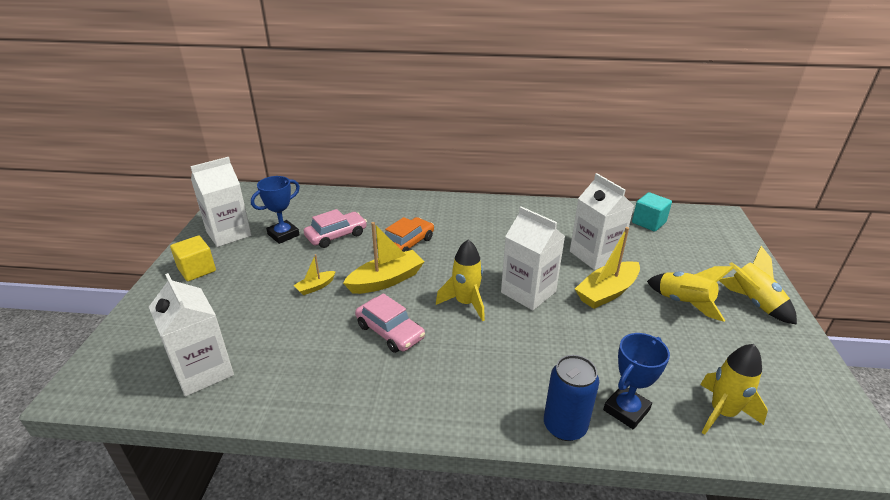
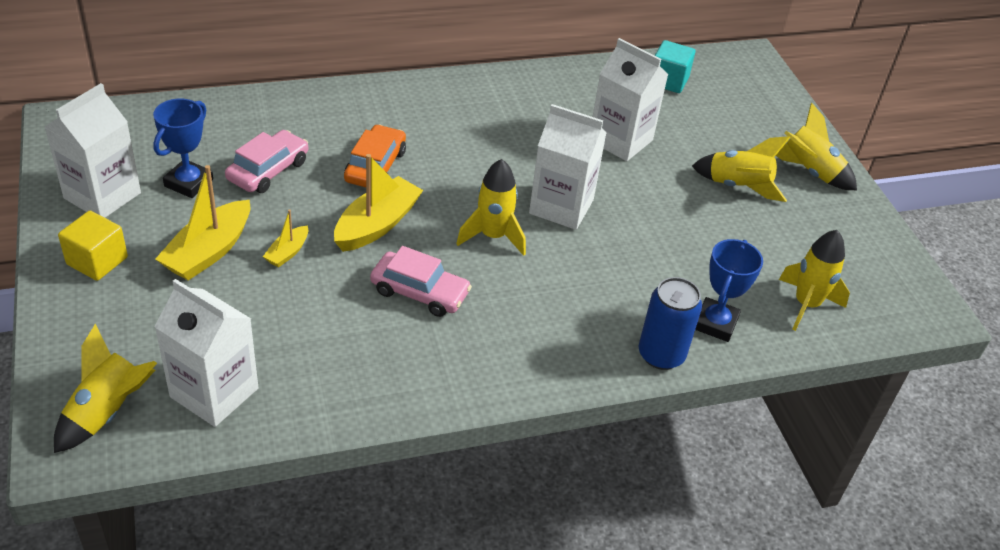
camera: 25 degrees left, 10 degrees up
yellow boat [575,227,640,309] -> yellow boat moved to [155,165,250,281]
none -> yellow rocket [54,323,157,453]

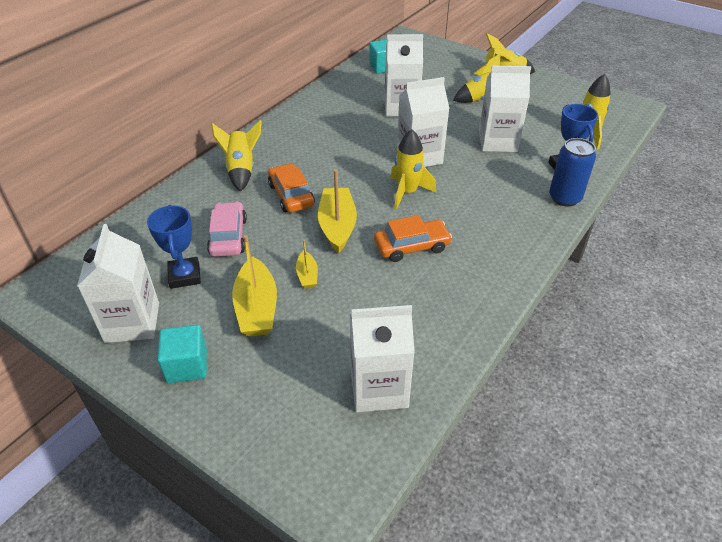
camera: 35 degrees left, 0 degrees up
yellow rocket [54,323,157,453] -> yellow rocket moved to [211,120,262,192]
yellow cube [58,211,128,281] -> turquoise cube [157,325,207,383]
pink car [370,246,472,317] -> orange car [374,215,452,262]
none -> white carton [479,66,531,152]

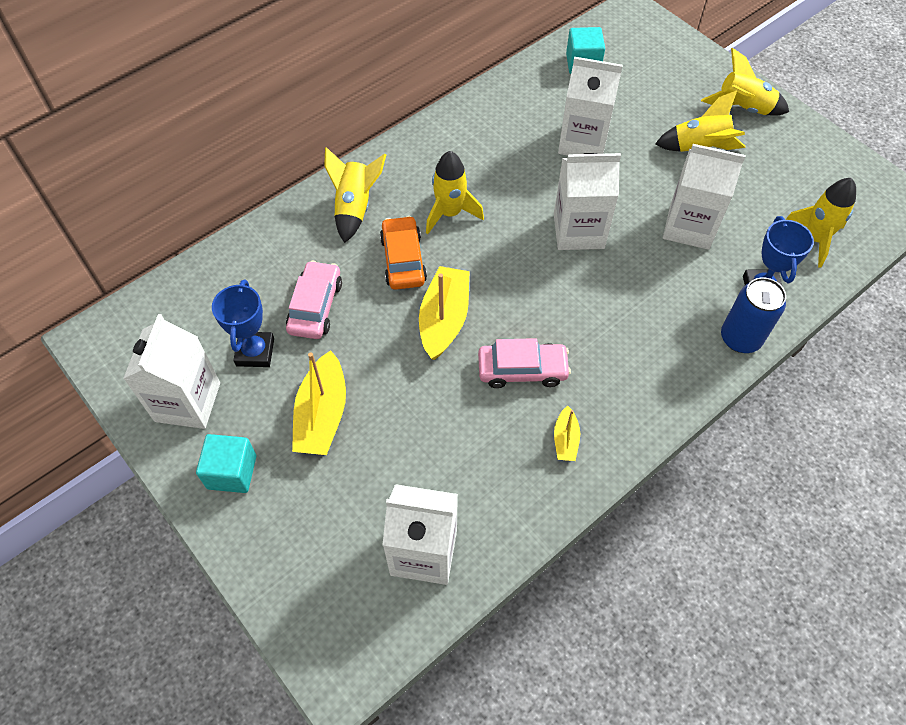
camera: 15 degrees right, 15 degrees up
yellow boat [296,240,318,289] -> yellow boat moved to [554,406,580,461]
orange car [374,215,452,262] -> pink car [478,338,571,388]
yellow rocket [390,129,436,210] -> yellow rocket moved to [426,151,484,234]

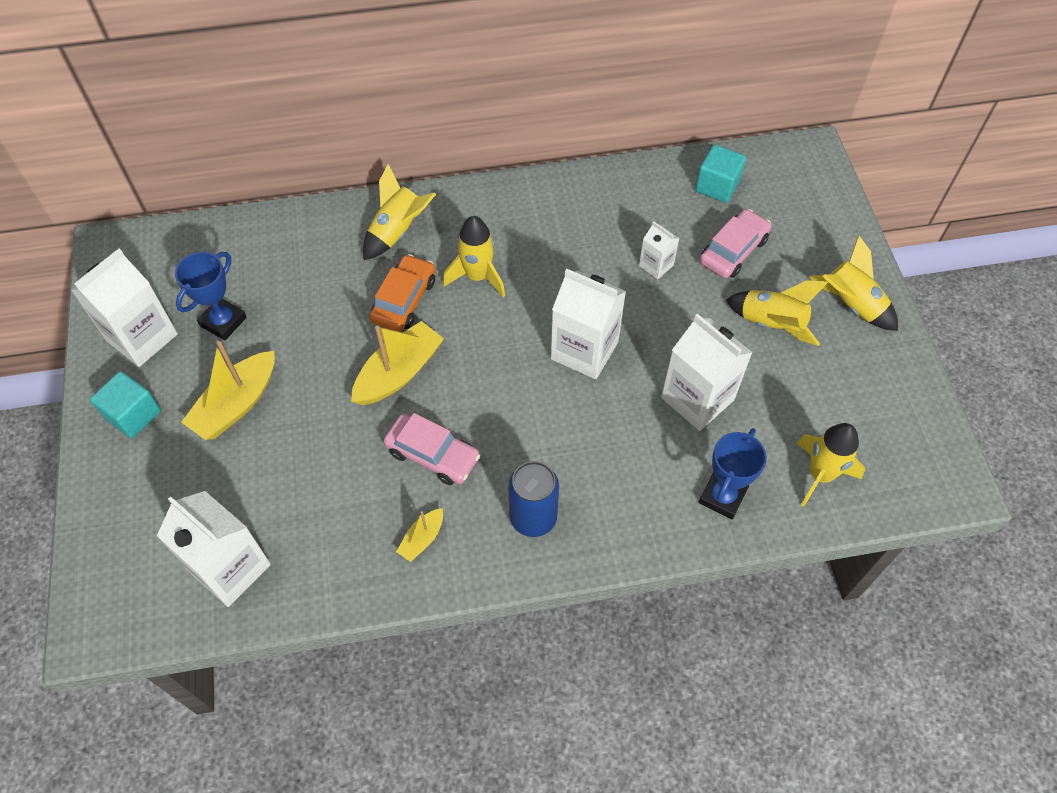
camera: 30 degrees right, 0 degrees up
pink car [286,261,342,339] -> pink car moved to [700,209,771,278]
white carton [558,57,623,156] -> white carton [639,221,680,279], size x0.51
blue can [721,277,786,353] -> blue can moved to [508,461,559,537]

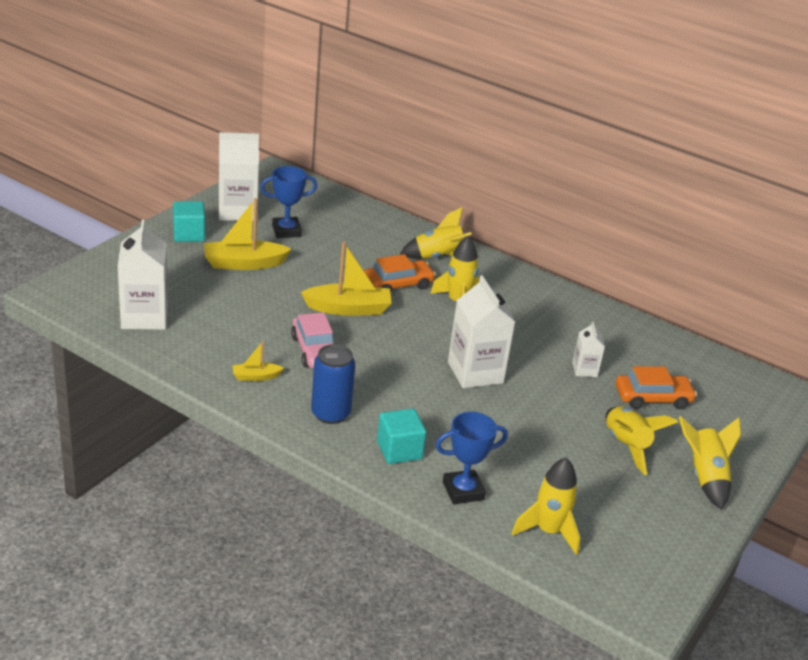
camera: 40 degrees right, 25 degrees down
white carton [661,314,753,431] -> none
turquoise cube [695,145,746,203] -> turquoise cube moved to [377,408,427,464]
pink car [700,209,771,278] -> orange car [616,366,697,409]

